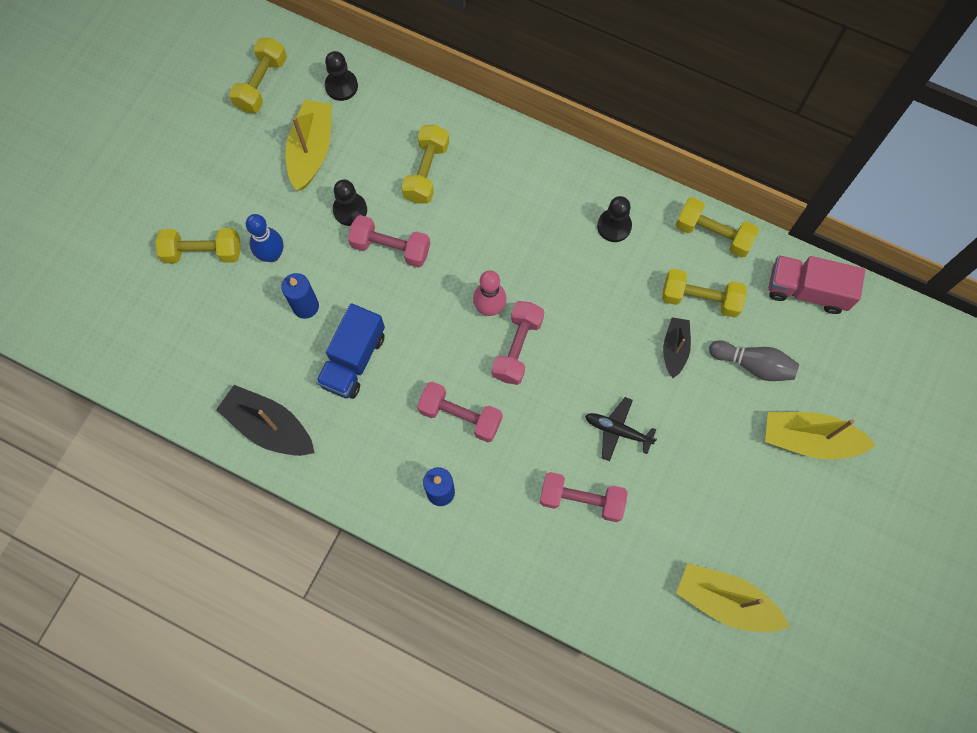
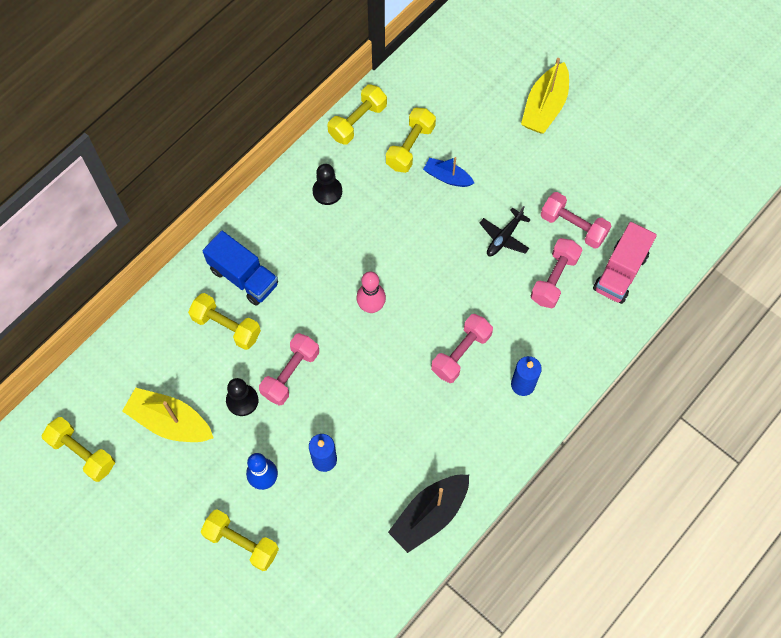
camera: 75 degrees left, 5 degrees down
yellow dumbbell [155,228,241,263] -> yellow dumbbell turned 75 degrees counterclockwise [200,509,279,571]
blue truck [316,303,385,399] -> blue truck moved to [203,231,278,306]
black pawn [325,51,358,101] -> none
pink dumbbell [492,301,544,385] -> pink dumbbell moved to [541,192,611,249]
black boat [663,317,691,378] -> blue boat [423,157,474,187]
yellow boat [676,564,790,632] -> none
grey bowling pin [709,340,799,381] -> none
pink truck [769,255,865,314] -> pink truck moved to [593,222,657,304]

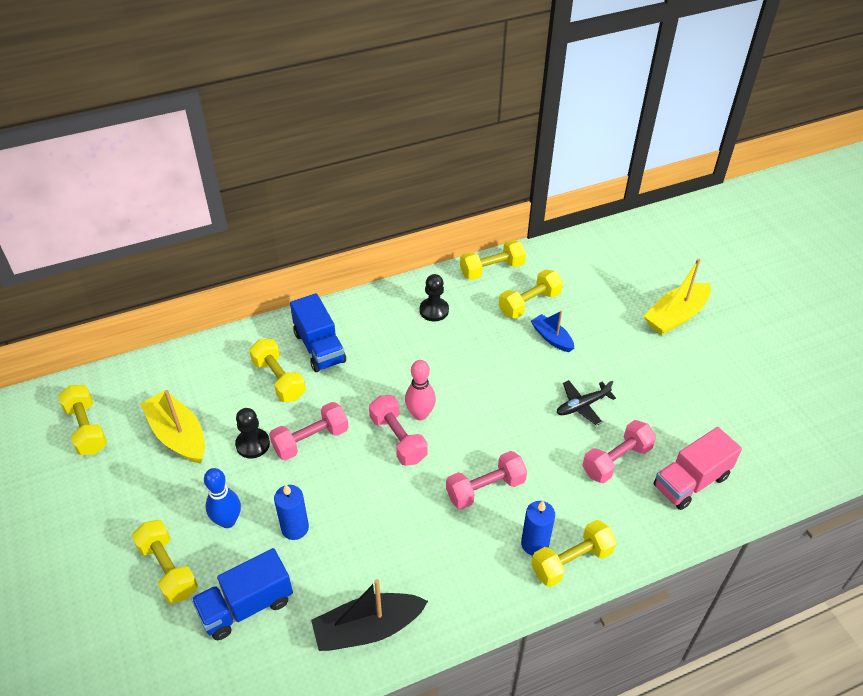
camera: 25 degrees right, 20 degrees down
pink dumbbell [541,192,611,249] -> pink dumbbell moved to [369,395,428,466]
none -> blue truck [191,548,293,640]
none -> yellow dumbbell [531,520,617,587]

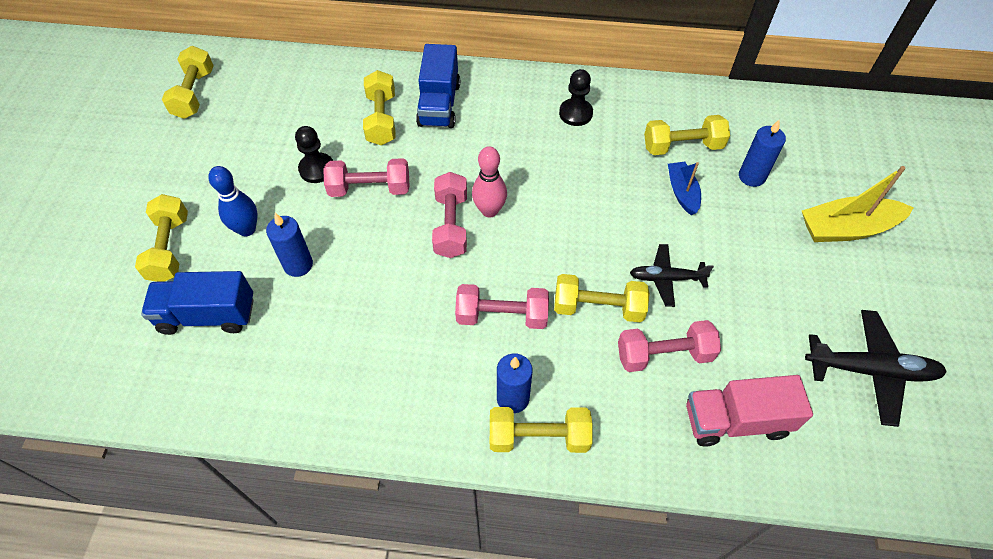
camera: 30 degrees right, 10 degrees up
yellow boat [140,390,205,464] -> none
black boat [311,579,428,651] -> none
yellow dumbbell [460,240,526,280] -> yellow dumbbell moved to [554,274,649,322]
none -> blue candle [739,119,786,187]
none -> black plane [805,310,947,427]

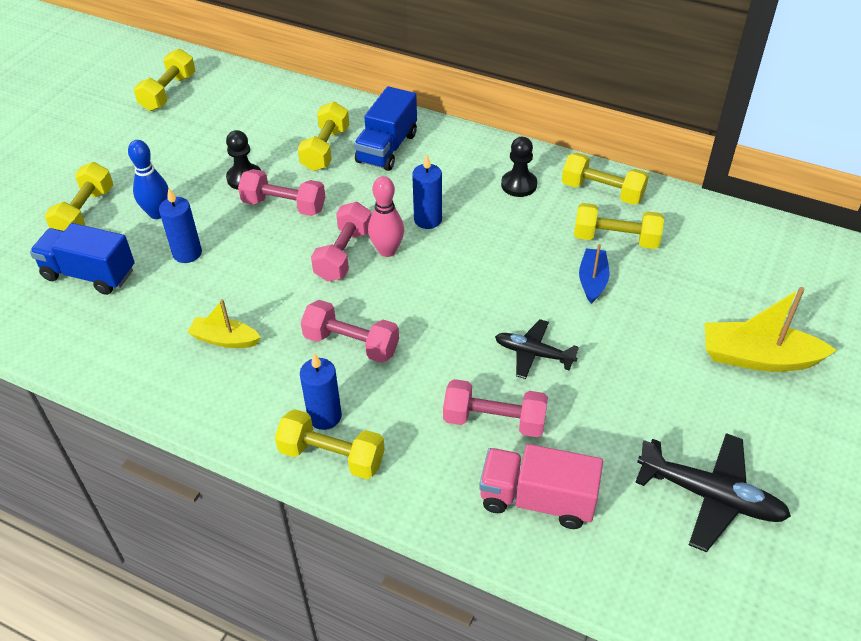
camera: 20 degrees right, 10 degrees down
yellow dumbbell [554,274,649,322] -> yellow dumbbell moved to [562,152,649,205]
blue candle [739,119,786,187] -> blue candle moved to [412,154,442,229]
none -> yellow boat [187,299,261,348]

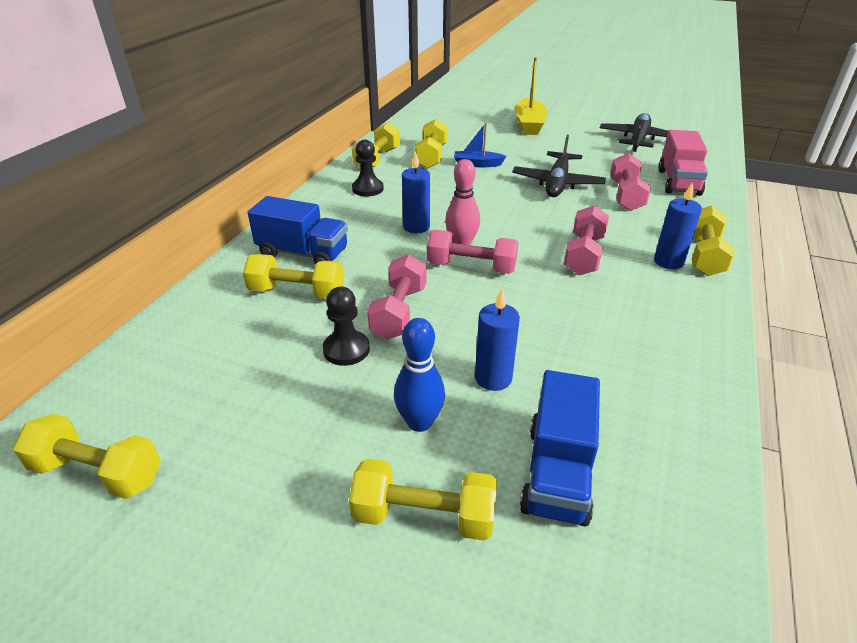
camera: 95 degrees left, 10 degrees down
yellow boat [187,299,261,348] -> none
black plane [495,319,579,379] -> black plane [512,135,606,197], size x1.59

